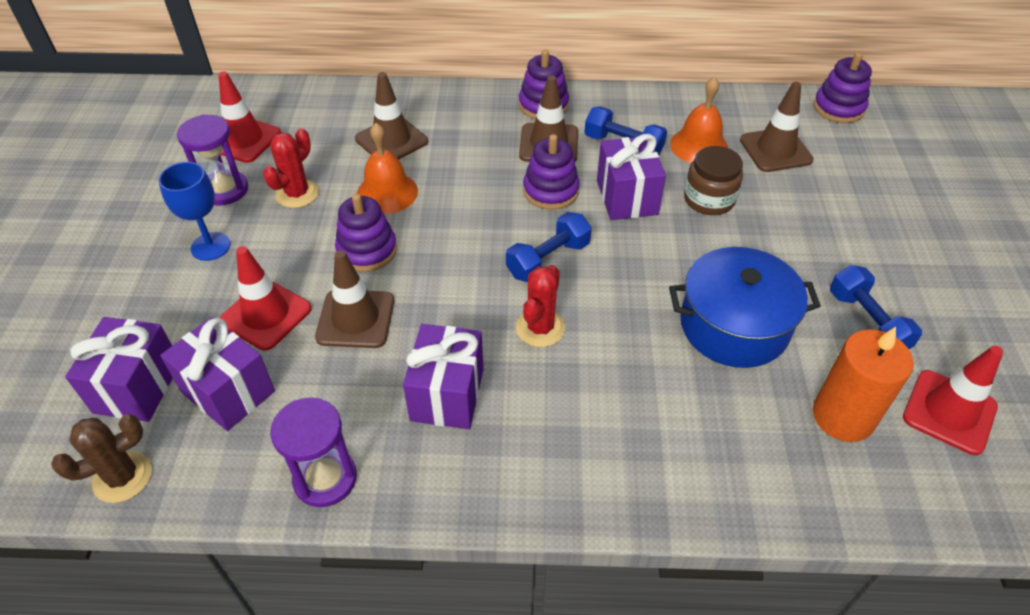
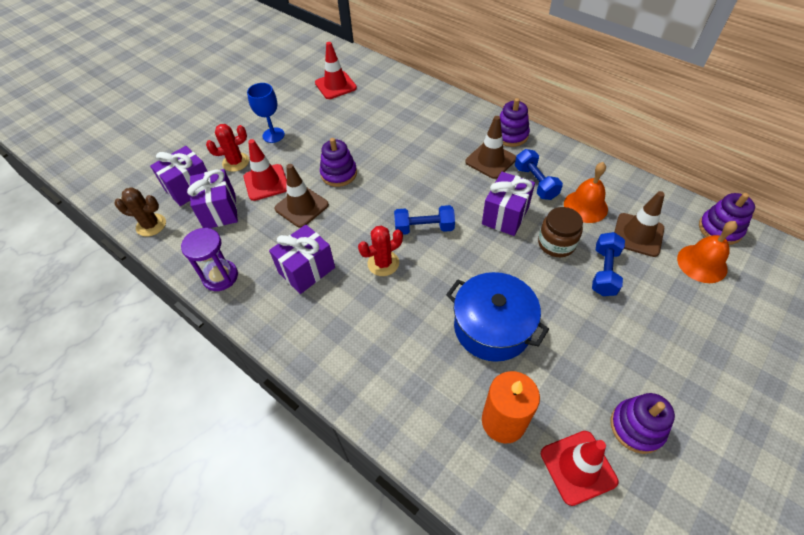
camera: 40 degrees right, 5 degrees up
purple hourglass [177,115,248,206] -> none
red cactus [263,128,319,208] -> red cactus moved to [206,124,249,172]
brown traffic cone [355,72,428,160] -> none
orange bell [357,123,418,214] -> orange bell moved to [677,221,738,283]
purple stacking toy [523,134,580,210] -> purple stacking toy moved to [610,393,675,454]
blue dumbbell [830,265,922,349] -> blue dumbbell moved to [592,232,625,296]

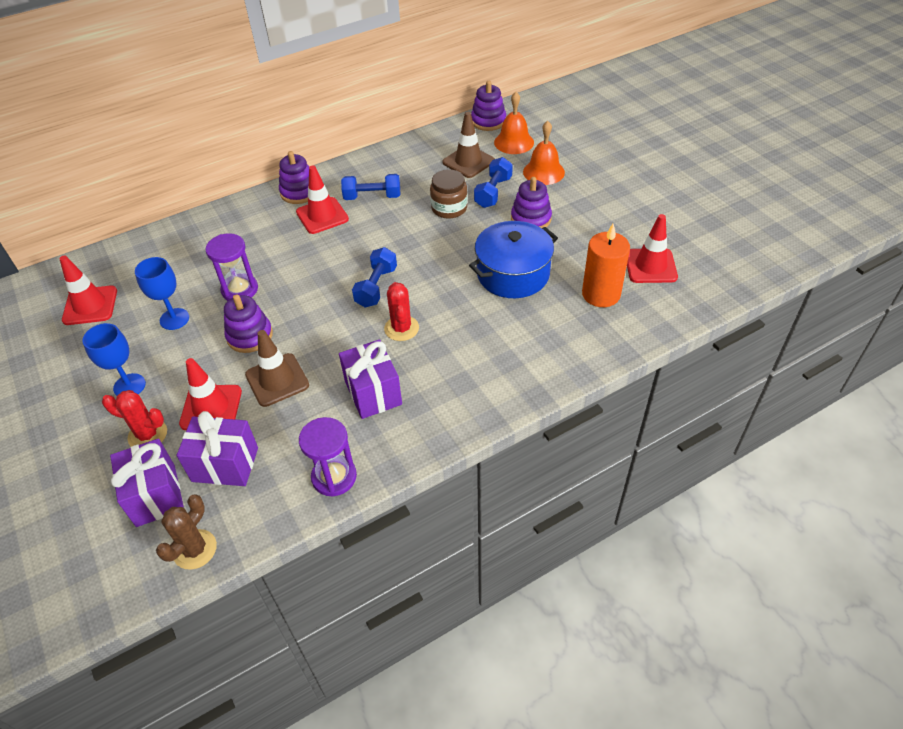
camera: 70 degrees left, 5 degrees down
red cactus [206,124,249,172] -> red cactus turned 75 degrees counterclockwise [102,390,167,446]
brown traffic cone [465,116,516,179] -> red traffic cone [296,165,349,234]
purple gift [482,172,535,236] -> none
orange bell [564,162,608,223] -> orange bell moved to [523,121,565,185]
blue dumbbell [592,232,625,296] -> blue dumbbell turned 75 degrees clockwise [474,157,513,208]
purple stacking toy [610,393,675,454] -> purple stacking toy moved to [511,177,552,228]
none -> blue goblet [135,257,189,330]
none -> purple hourglass [205,233,258,301]

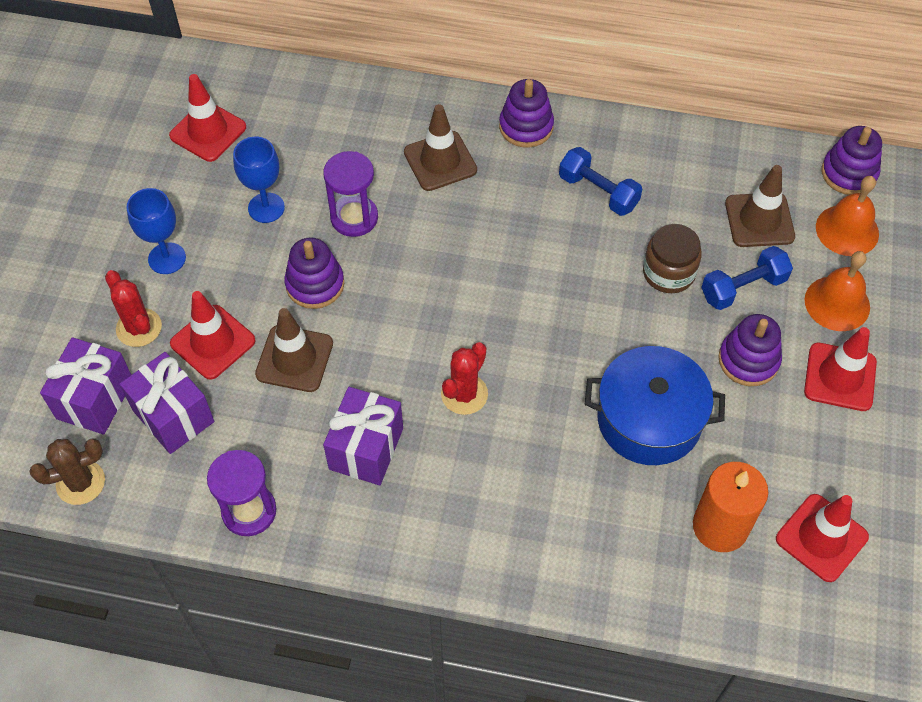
camera: 40 degrees right, 10 degrees up
red traffic cone [296,165,349,234] -> red traffic cone moved to [804,327,877,411]
blue dumbbell [352,247,397,307] -> none
none -> brown traffic cone [404,104,477,191]

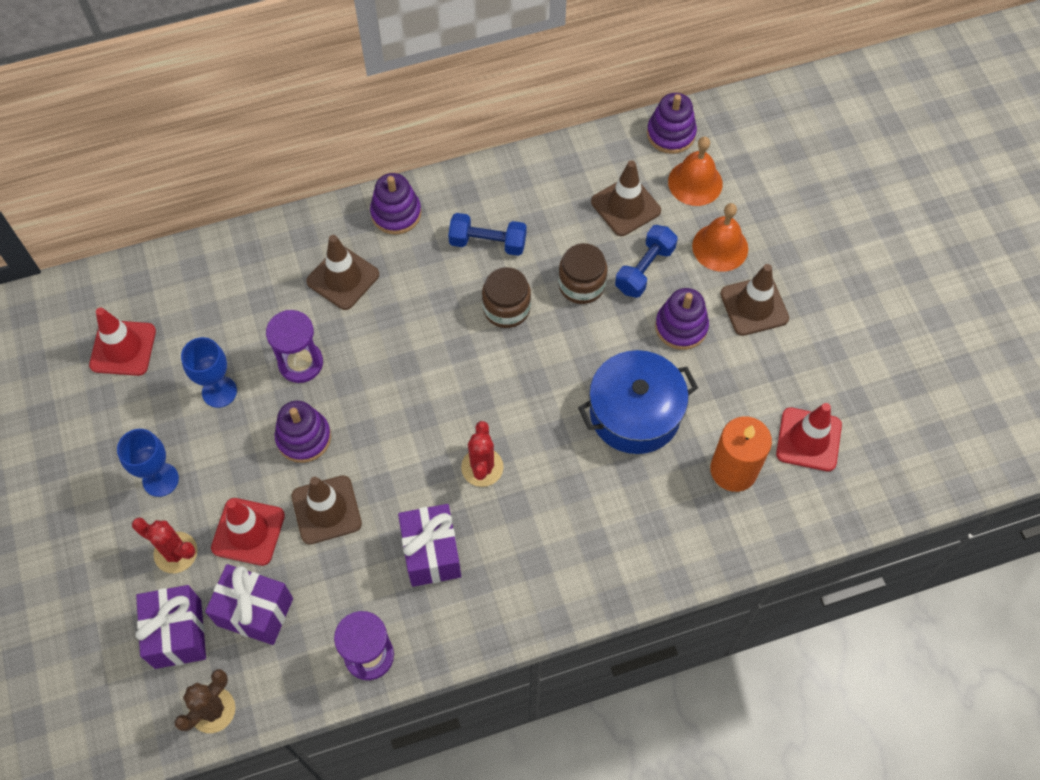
camera: 30 degrees left, 5 degrees up
red traffic cone [804,327,877,411] -> brown traffic cone [720,264,789,336]
none -> brown jar [482,267,531,328]

